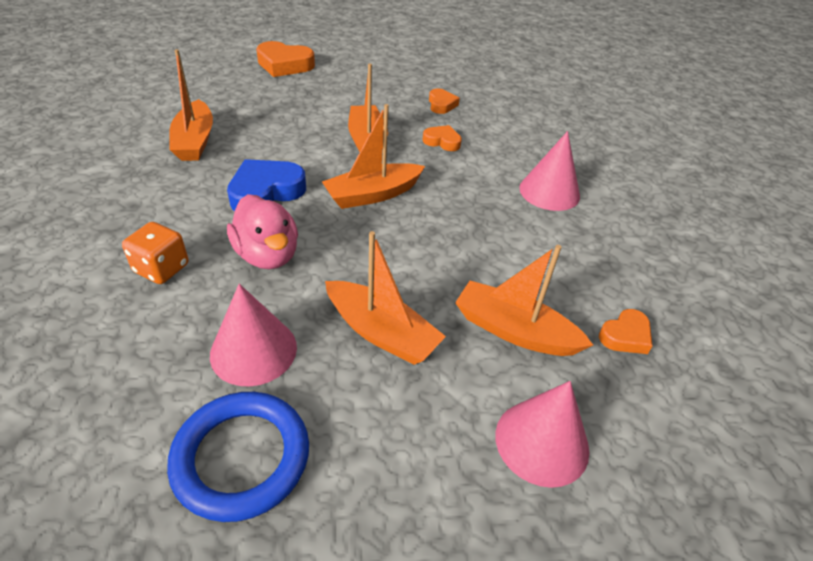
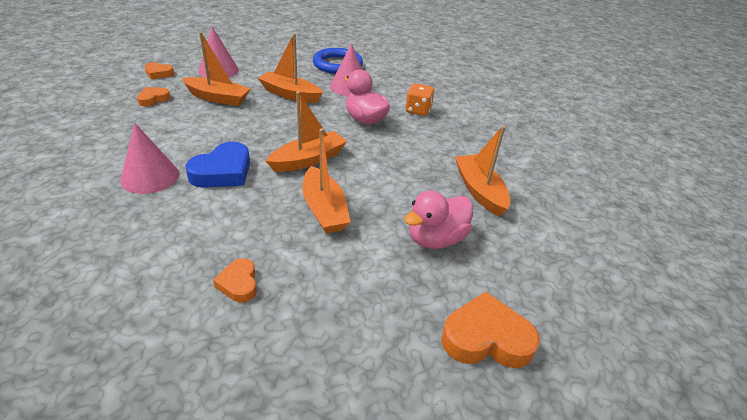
camera: 170 degrees right, 5 degrees down
blue heart [227,159,306,211] -> blue heart moved to [186,142,250,188]
orange heart [423,125,462,151] -> orange heart moved to [145,62,174,79]
none -> pink duck [404,190,473,249]

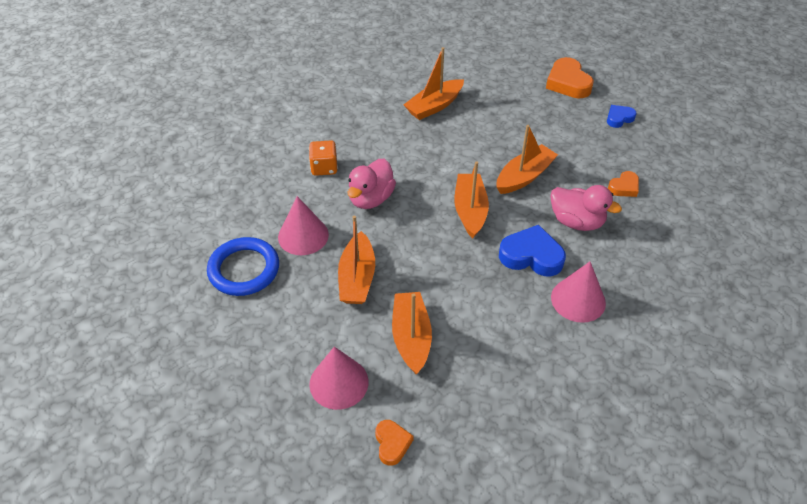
camera: 110 degrees left, 10 degrees up
orange heart [137,87,170,106] -> none
orange boat [266,91,347,172] -> orange boat turned 60 degrees clockwise [455,161,489,238]
pink duck [404,190,473,249] -> pink duck moved to [550,185,622,231]
none -> blue heart [607,105,637,128]

